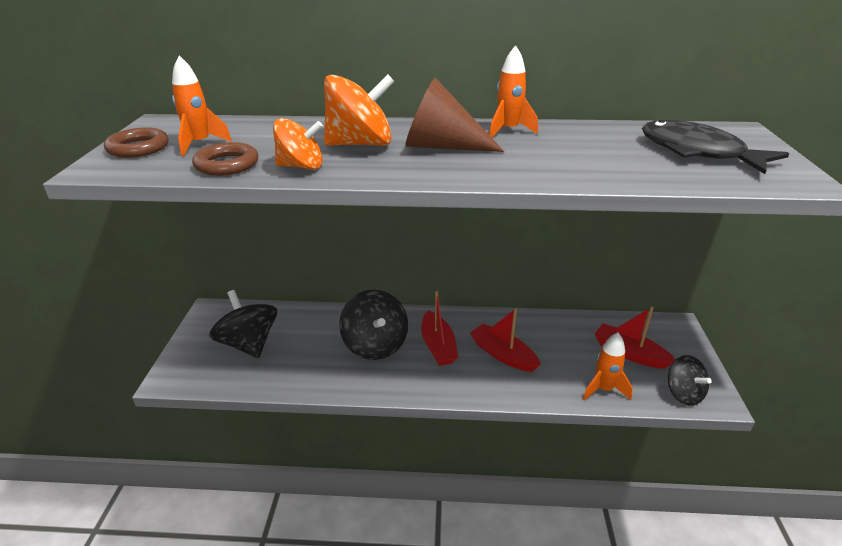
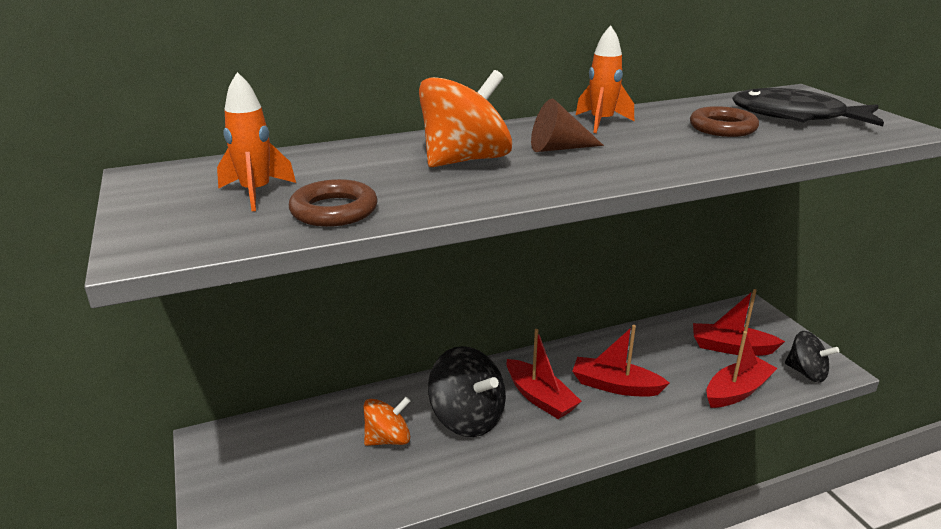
camera: 25 degrees left, 5 degrees down
brown ring [104,127,168,158] -> brown ring moved to [690,106,759,137]
black spinning top [209,290,277,358] -> none
orange spinning top [273,118,323,170] -> orange spinning top moved to [364,397,410,446]
brown cone [405,78,504,152] -> brown cone [531,99,604,152], size x0.63
orange rocket [583,332,633,400] -> red boat [707,331,777,408]

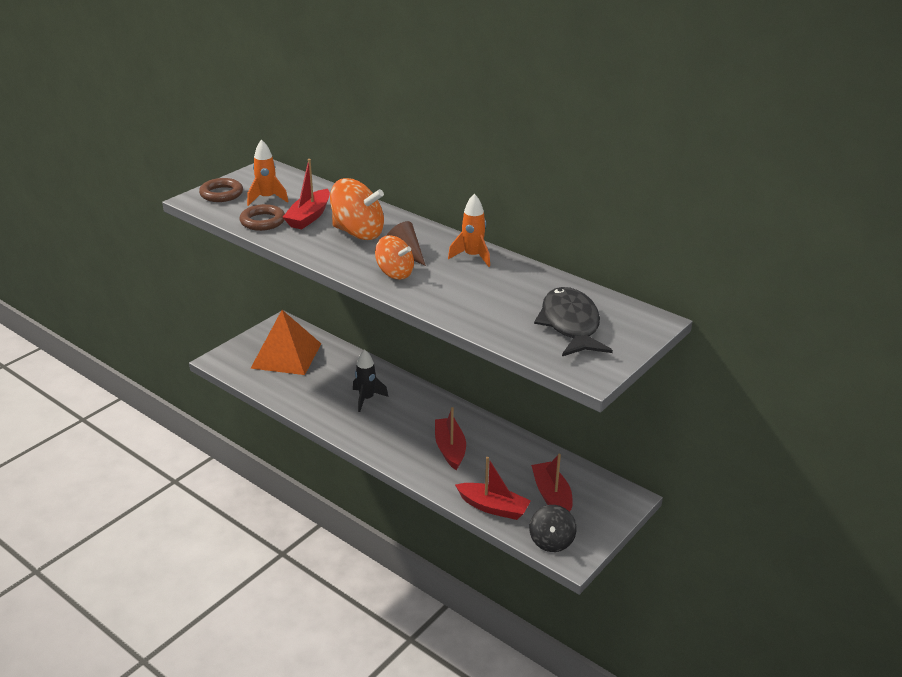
camera: 60 degrees right, 5 degrees up
orange spinning top [364,397,410,446] -> orange spinning top moved to [375,235,414,279]
black spinning top [428,346,506,437] -> black rocket [353,350,388,412]
red boat [507,329,582,419] -> red boat moved to [283,159,330,229]
brown ring [690,106,759,137] -> brown ring moved to [199,178,243,202]
none -> orange pyramid [251,310,321,375]

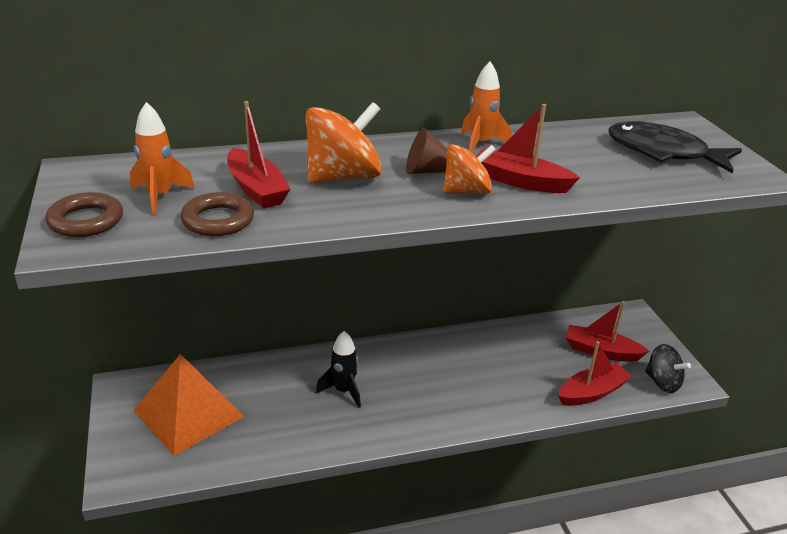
camera: 55 degrees left, 0 degrees up
red boat [435,407,466,470] -> red boat moved to [475,104,580,193]

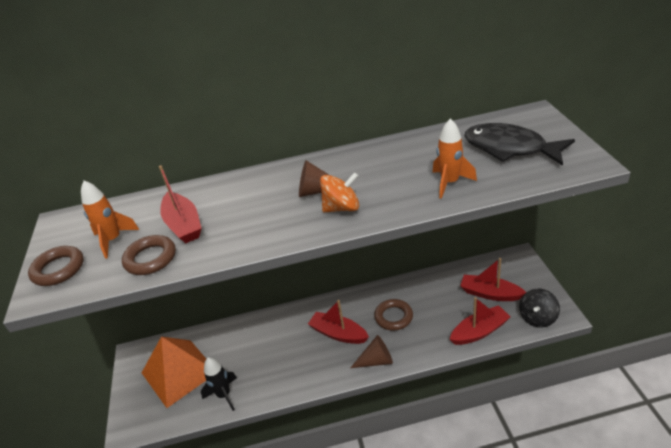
camera: 10 degrees right, 5 degrees up
orange spinning top [305,102,382,183] -> none
black rocket [316,331,361,408] -> black rocket moved to [201,357,237,411]
orange rocket [461,62,511,153] -> orange rocket moved to [433,118,477,199]
red boat [475,104,580,193] -> red boat moved to [308,300,369,344]
black spinning top [645,344,691,393] -> black spinning top turned 75 degrees clockwise [519,289,560,328]
none -> brown cone [351,335,393,368]
none -> brown ring [374,299,413,331]

